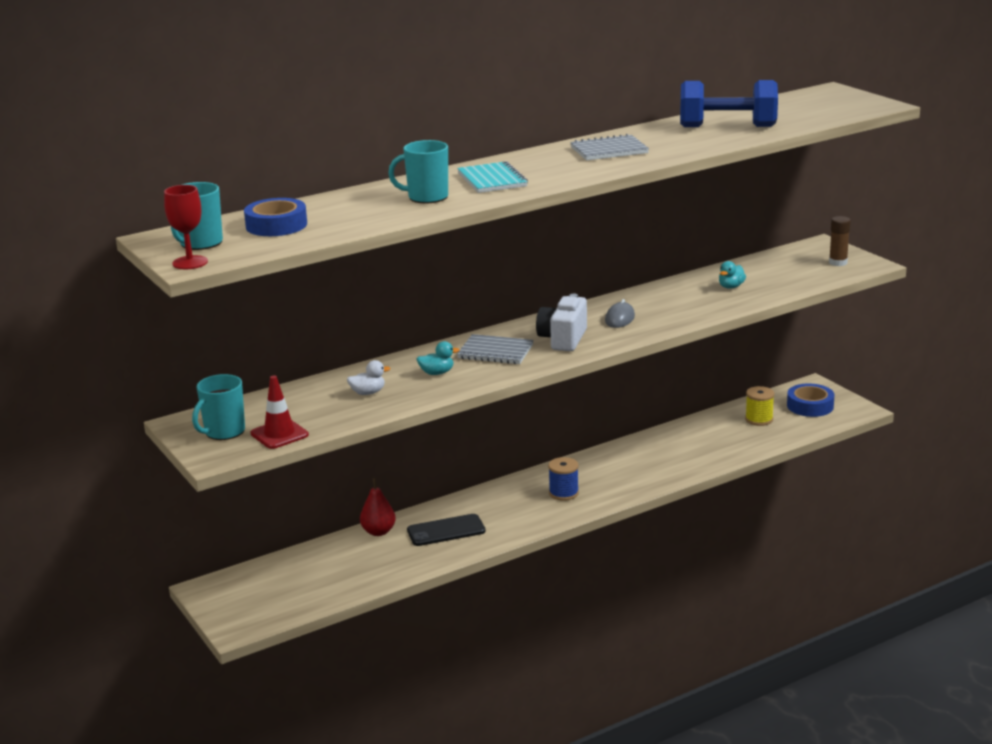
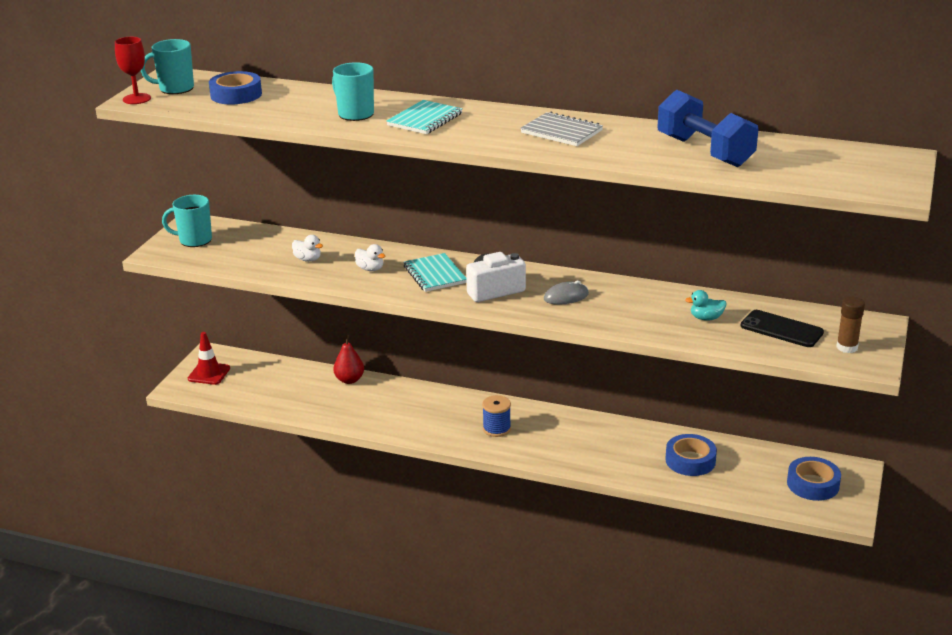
camera: 50 degrees right, 5 degrees up
red traffic cone [250,375,309,449] -> red traffic cone moved to [188,332,230,385]
black phone [407,514,486,546] -> black phone moved to [740,310,824,347]
turquoise duck [416,341,459,375] -> white duck [355,244,385,271]
grey notebook [457,334,534,364] -> turquoise notebook [404,253,467,292]
yellow spool [745,386,774,426] -> none
none -> blue tape [665,434,717,476]

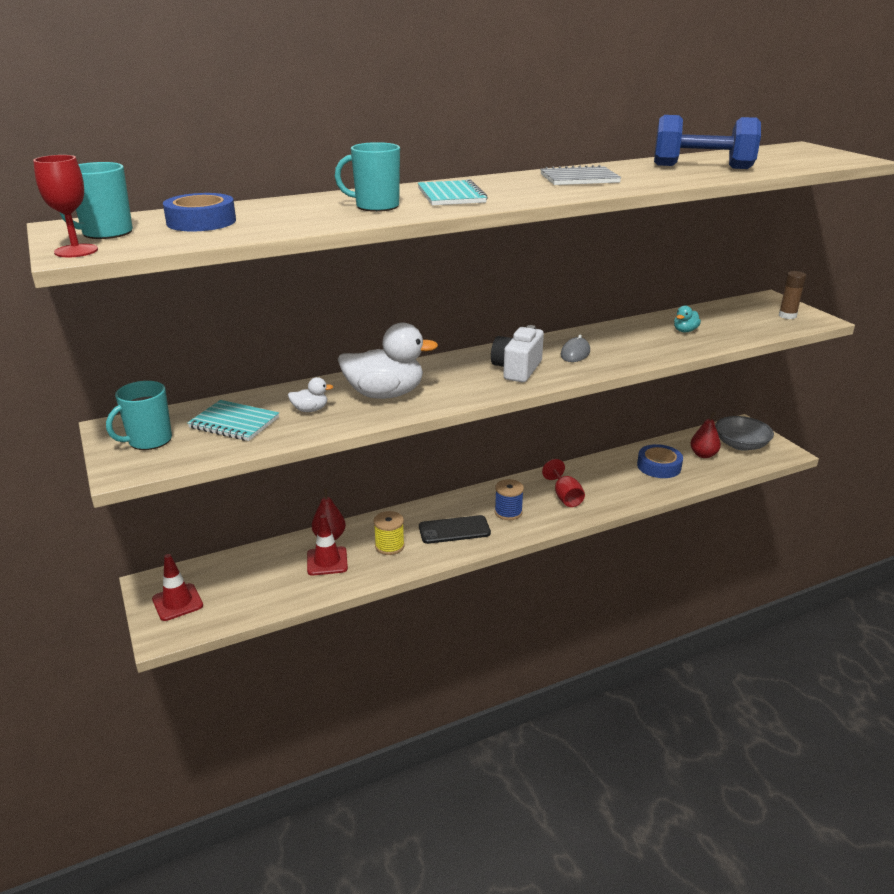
camera: 45 degrees left, 0 degrees up
white duck [355,244,385,271] -> white duck [338,323,438,399], size x2.24
turquoise notebook [404,253,467,292] -> turquoise notebook moved to [187,400,279,441]
black phone [740,310,824,347] -> black phone moved to [419,515,491,544]
blue tape [787,457,841,501] -> grey bowl [715,416,774,451]
none -> red traffic cone [307,515,348,575]
none -> yellow spool [374,511,405,555]
none -> red goblet [542,459,585,507]
none -> red pear [691,412,721,458]

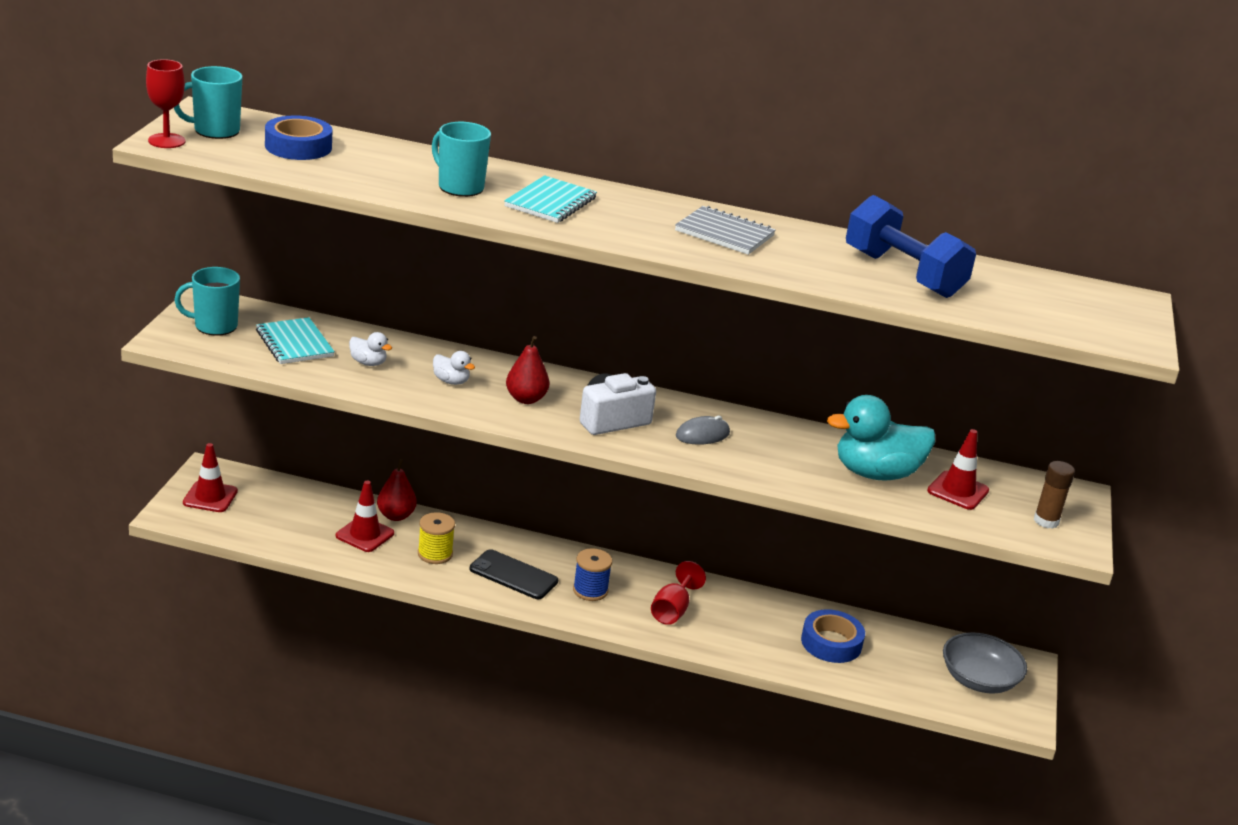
camera: 35 degrees right, 0 degrees up
white duck [338,323,438,399] -> white duck [433,351,475,385], size x0.45
turquoise duck [674,306,701,332] -> turquoise duck [827,395,935,481], size x2.24
red pear [691,412,721,458] -> red pear moved to [506,336,549,404]
none -> red traffic cone [927,429,989,510]

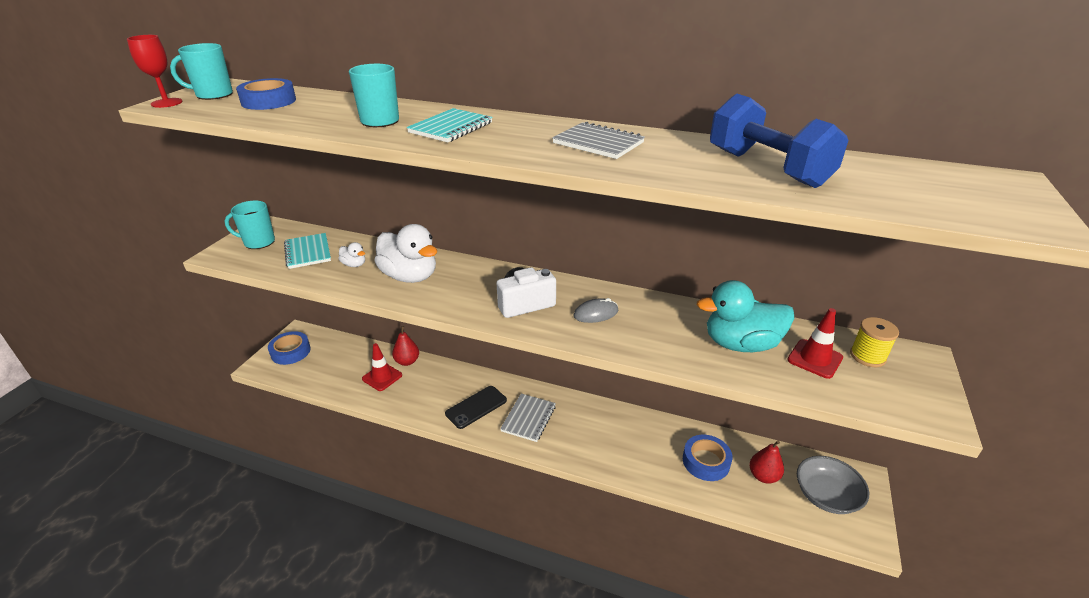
camera: 10 degrees right, 5 degrees up
red traffic cone [183,443,238,512] -> blue tape [268,331,311,365]
yellow spool [418,512,455,564] -> yellow spool moved to [850,317,899,367]
white duck [433,351,475,385] -> white duck [374,224,437,283], size x2.24
black phone [469,549,558,599] -> black phone turned 75 degrees counterclockwise [445,386,507,429]
red pear [506,336,549,404] -> red pear moved to [750,441,784,484]
blue spool [573,548,612,601] -> grey notebook [500,394,556,442]
red goblet [651,561,706,625] -> none
brown glue stick [1034,461,1075,529] -> none

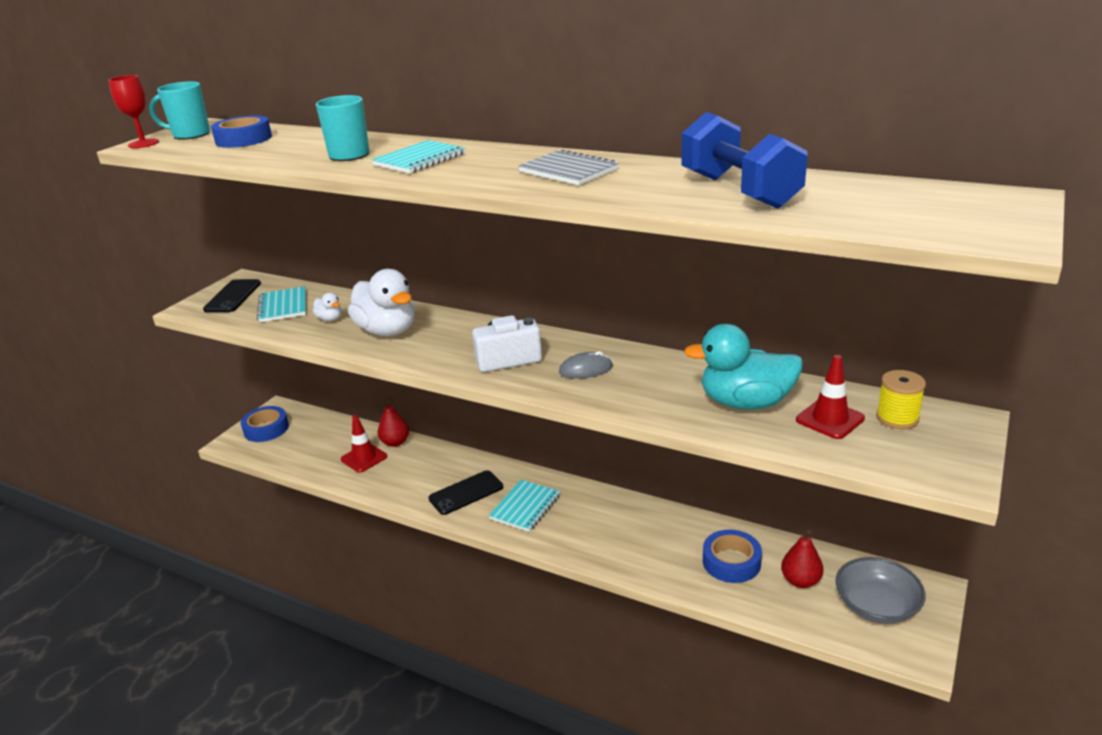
camera: 10 degrees right, 5 degrees down
turquoise mug [224,200,275,249] -> black phone [203,279,261,312]
grey notebook [500,394,556,442] -> turquoise notebook [489,480,560,532]

